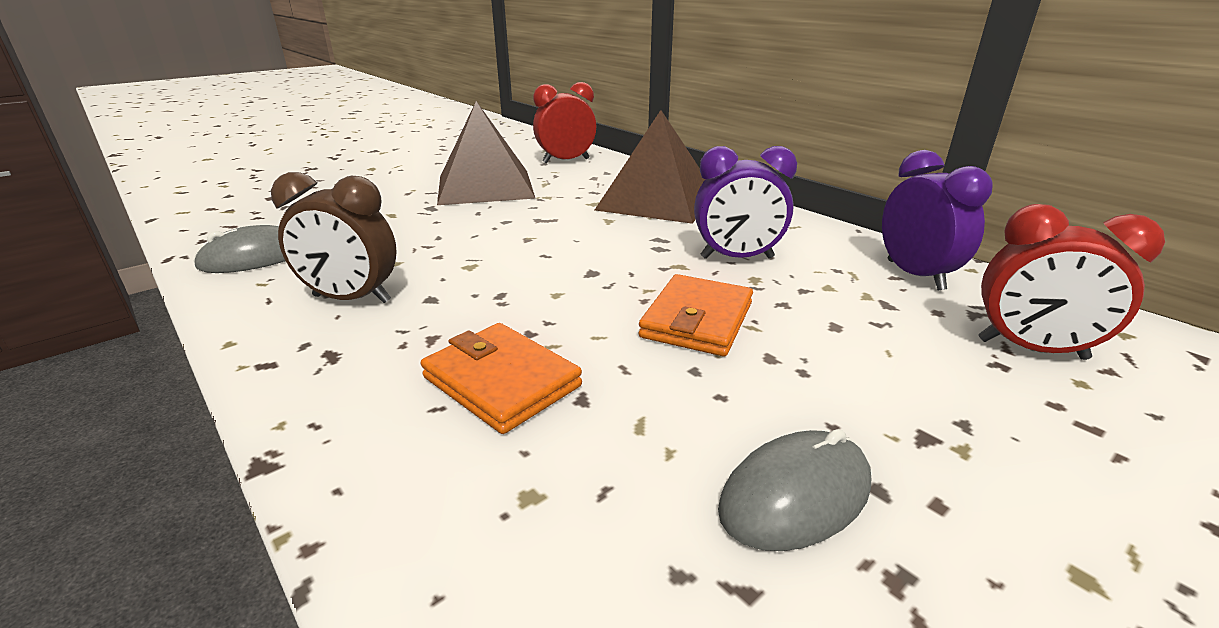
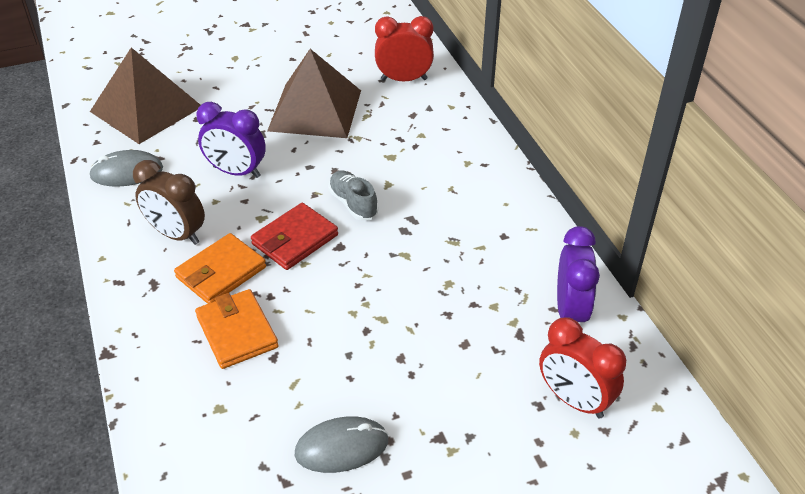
camera: 20 degrees right, 15 degrees up
brown pyramid [595,110,705,224] -> brown pyramid moved to [90,48,200,144]
orange wallet [639,274,753,356] -> orange wallet moved to [174,233,266,304]
purple clock [694,146,797,259] -> purple clock moved to [196,102,266,178]
none -> red wallet [251,203,338,270]
none -> grey shoe [328,170,378,220]

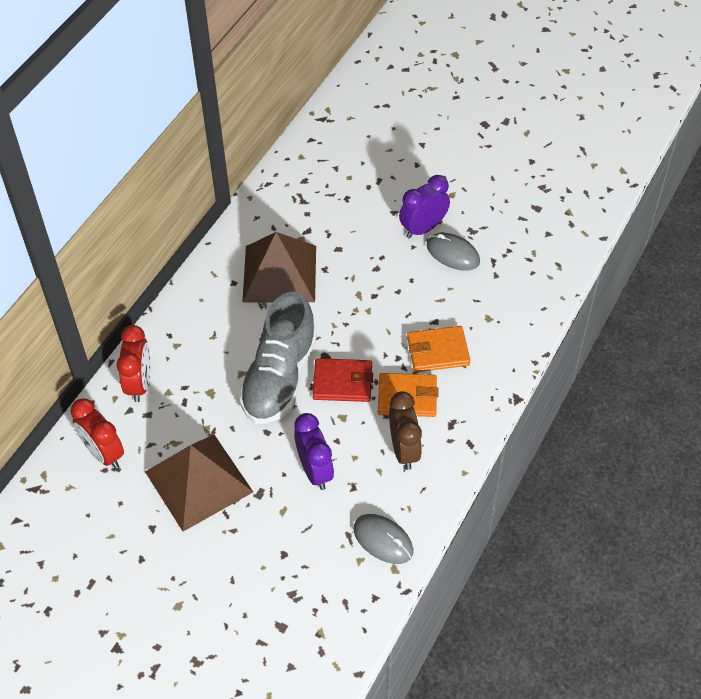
camera: 130 degrees left, 10 degrees up
brown pyramid [90,48,200,144] -> brown pyramid moved to [242,232,316,303]
orange wallet [195,289,279,369] -> orange wallet turned 60 degrees clockwise [407,326,470,372]
grey shoe [328,170,378,220] -> grey shoe [239,292,317,424], size x2.13
red clock [539,317,626,419] -> red clock moved to [117,325,151,402]
purple clock [557,226,600,322] -> purple clock moved to [399,175,450,238]

